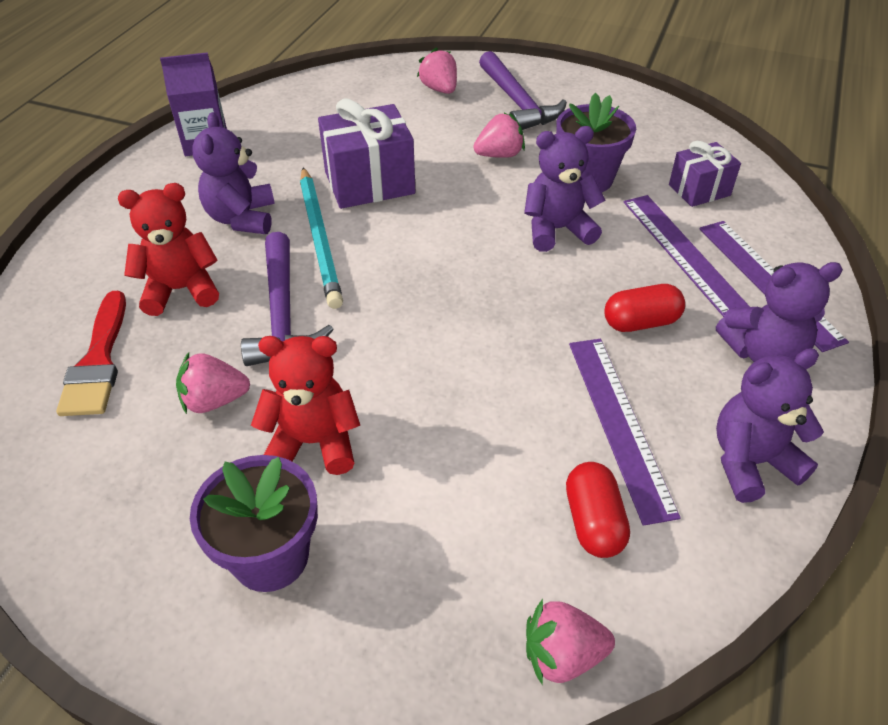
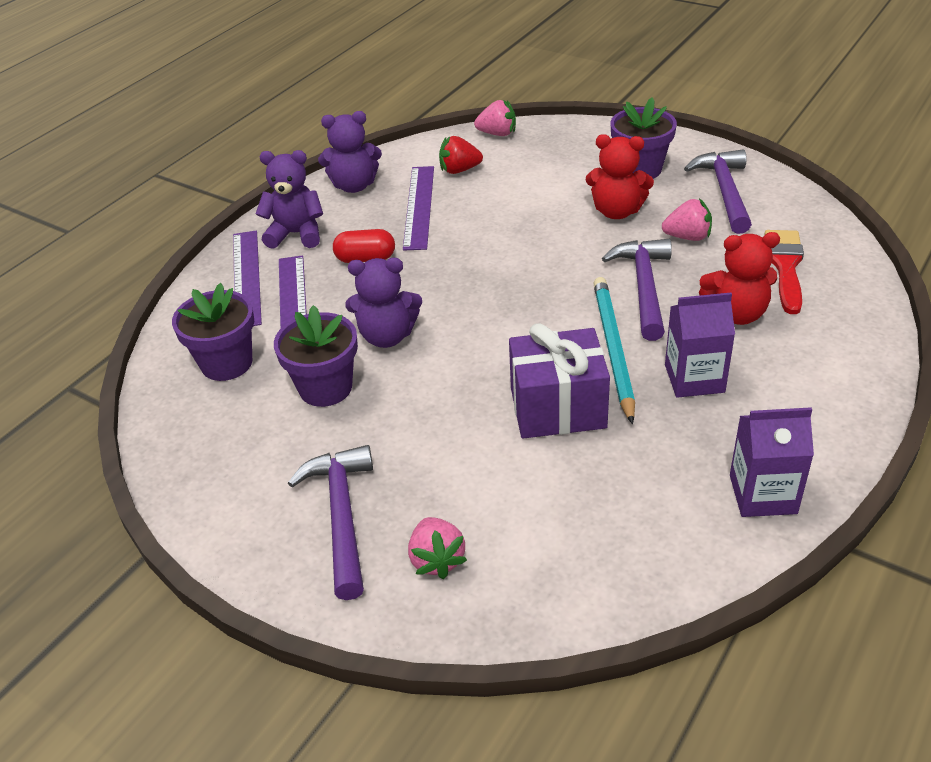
camera: 165 degrees left, 5 degrees down
purple teddy bear [192,112,275,234] -> purple carton [665,292,735,398]
pink strawberry [473,113,525,158] -> none
red capsule [566,462,630,558] -> red strawberry [439,136,483,174]
purple gift [669,141,741,207] -> purple flower pot [172,283,254,381]
none -> purple hammer [684,149,752,234]

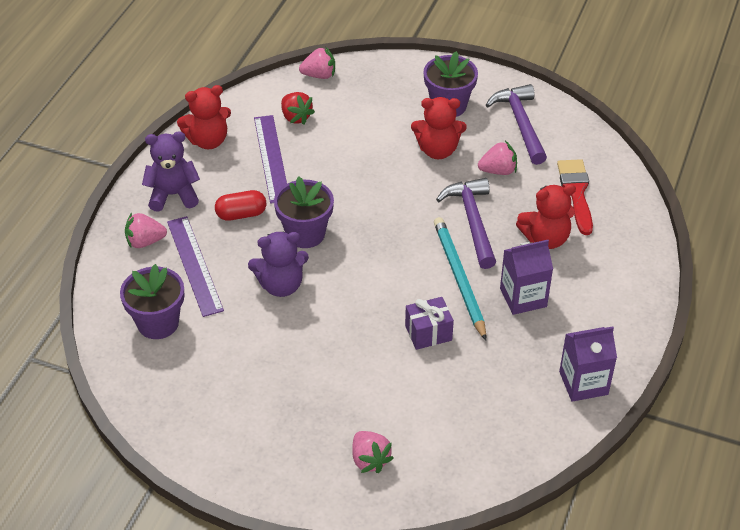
camera: 15 degrees left, 5 degrees up
purple ruler [233,231,262,326] -> pink strawberry [125,213,167,248]
purple flower pot [274,305,358,407] -> purple flower pot moved to [274,176,334,248]
purple hammer [288,445,373,600] -> none
purple teddy bear [318,111,382,193] -> red teddy bear [177,85,231,149]
red strawberry [439,136,483,174] -> red strawberry turned 105 degrees counterclockwise [281,92,315,125]
purple gift [509,323,610,439] -> purple gift [405,297,454,350], size x0.60

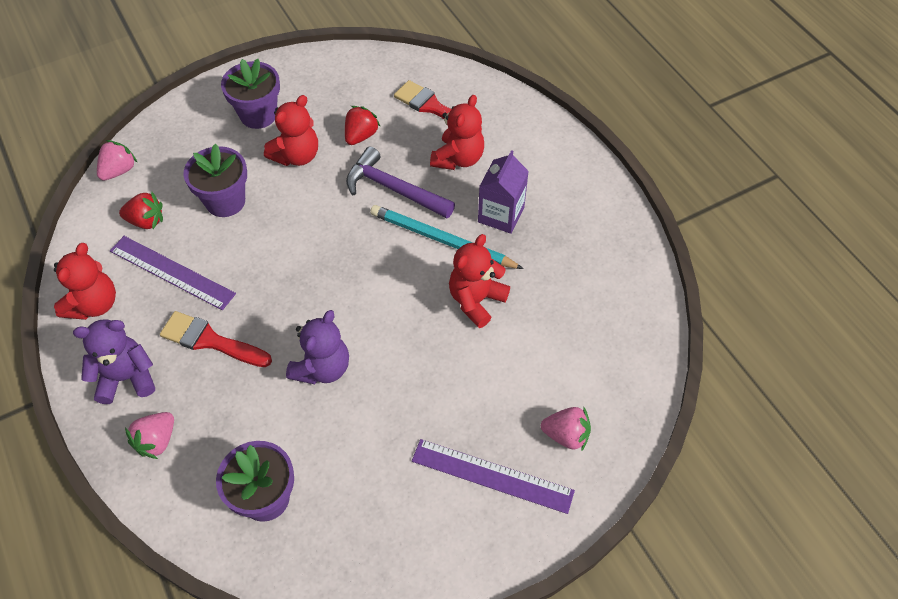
camera: 50 degrees left, 10 degrees up
purple teddy bear [142,131,200,212] -> purple teddy bear turned 45 degrees clockwise [73,319,155,404]
purple ruler [167,216,224,317] -> purple ruler moved to [412,439,575,514]
red capsule [215,190,266,221] -> red brush [160,311,272,367]
purple flower pot [274,176,334,248] -> purple flower pot moved to [183,144,247,217]
purple gift [405,297,454,350] -> red teddy bear [449,234,510,328]
pink strawberry [478,141,517,175] -> red strawberry [345,106,381,145]
purple hammer [486,84,547,165] -> none
purple carton [559,326,617,402] -> none

